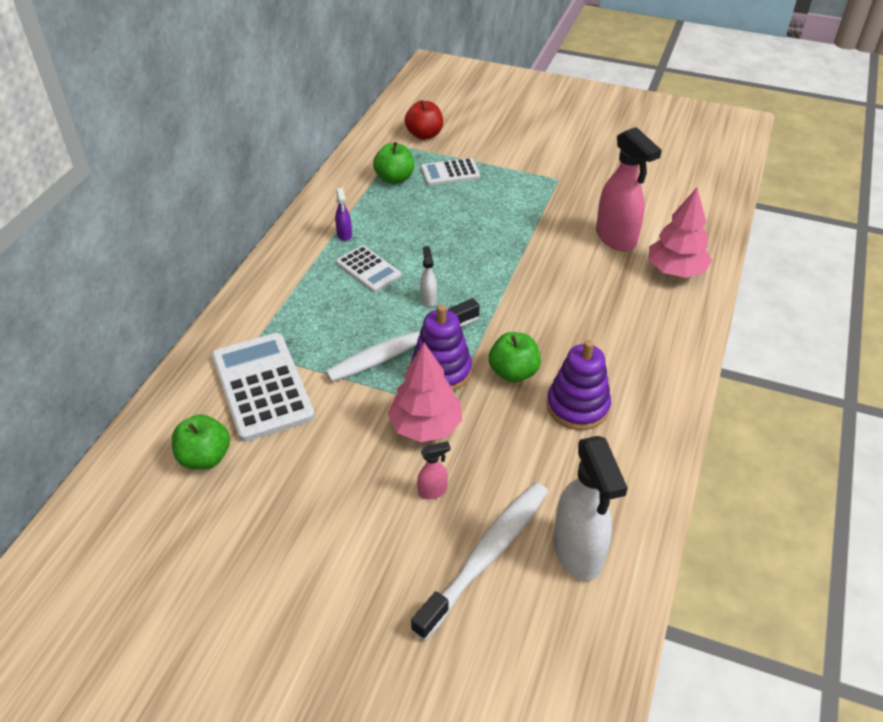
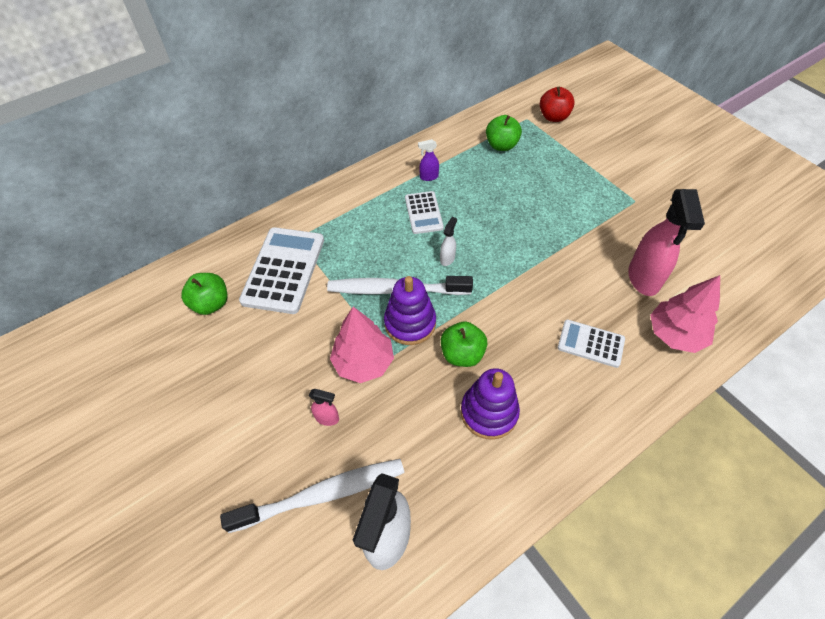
camera: 35 degrees right, 10 degrees up
purple spray bottle [335,188,352,241] -> purple spray bottle turned 60 degrees clockwise [418,139,439,181]
white calculator [421,158,480,186] -> white calculator moved to [558,319,625,368]

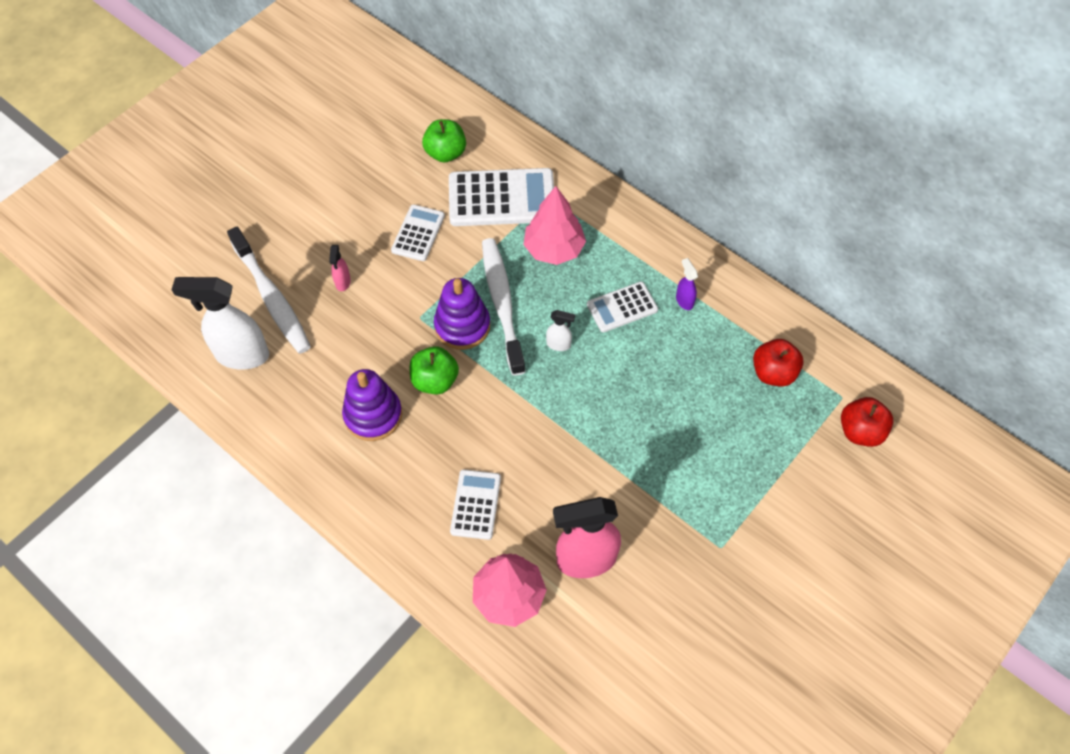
camera: 75 degrees right, 5 degrees up
pink tree [330,307,394,383] -> pink tree moved to [523,186,586,265]
green apple [486,115,522,151] -> red apple [753,339,803,387]
none -> white calculator [391,204,445,261]

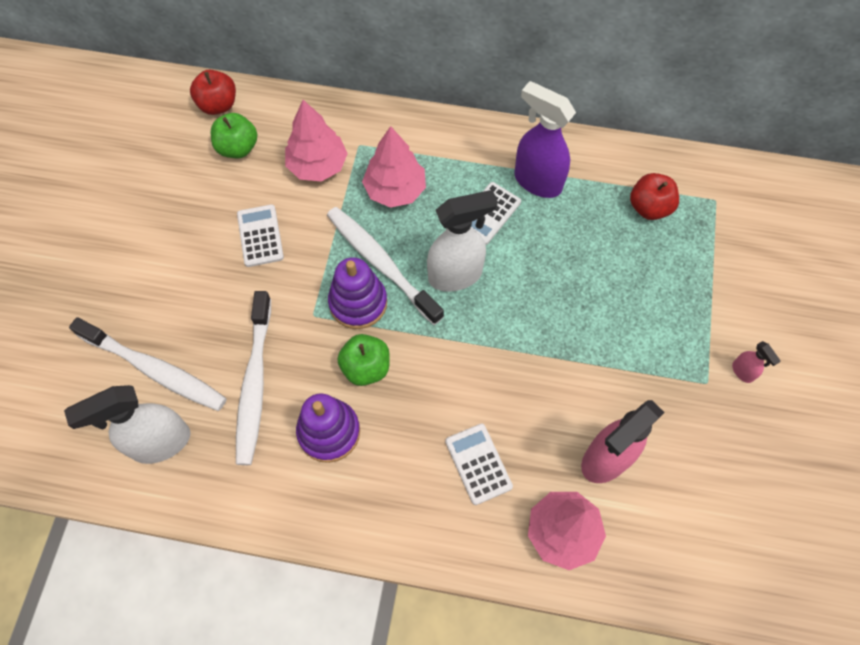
camera: 30 degrees left, 5 degrees up
pink spray bottle [329,245,351,291] -> pink spray bottle moved to [732,341,781,383]
white calculator [449,168,554,226] -> pink tree [285,100,348,182]
white spray bottle [546,310,575,351] -> white spray bottle [427,190,498,292], size x2.22
purple spray bottle [676,258,698,310] -> purple spray bottle [514,81,576,198], size x2.22
red apple [841,397,893,447] -> red apple moved to [190,69,236,115]
none -> white toothbrush [236,291,271,465]

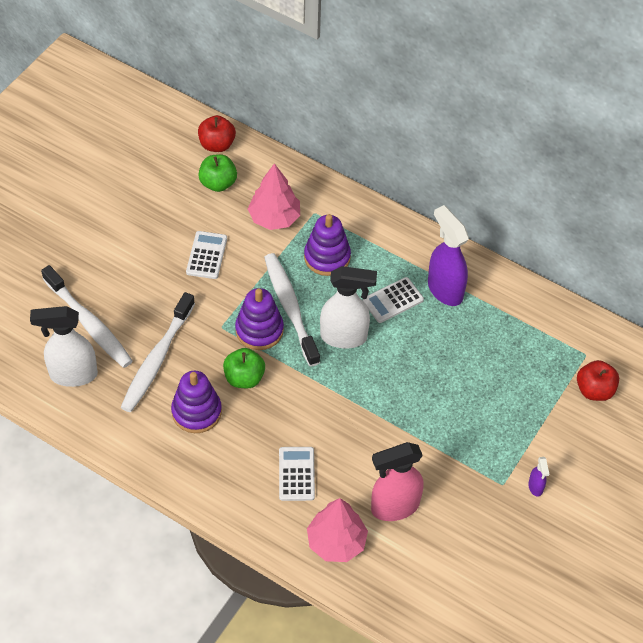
camera: 20 degrees right, 10 degrees down
pink tree [362,126,426,208] -> purple stacking toy [304,214,351,276]
red apple [630,173,679,220] -> red apple moved to [577,360,619,401]
pink spray bottle [732,341,781,383] -> purple spray bottle [528,457,549,497]

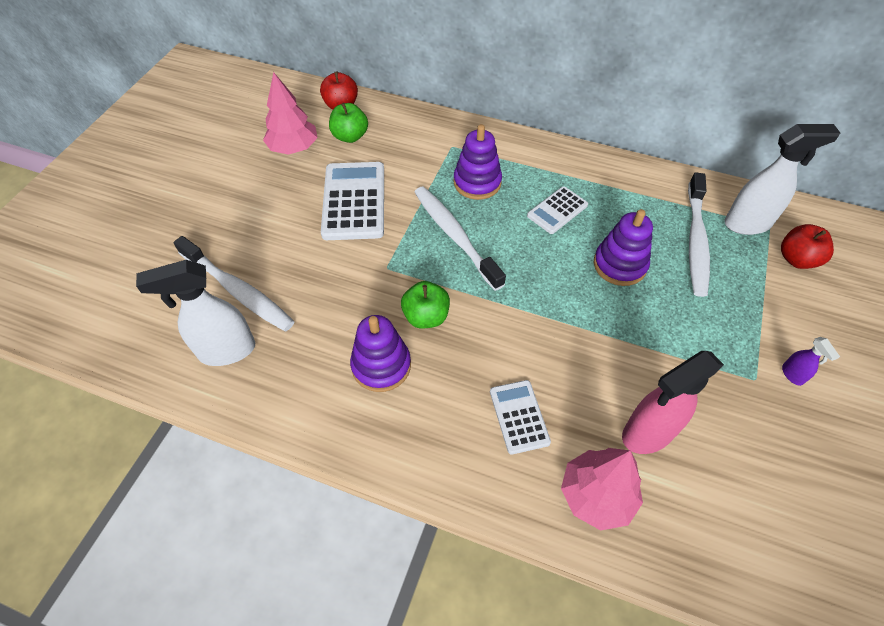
camera: 10 degrees left, 0 degrees up
white toothbrush [120,292,195,412] -> white toothbrush moved to [688,172,710,297]
white calculator [186,231,227,279] -> white calculator [321,162,384,240], size x1.77
purple stacking toy [235,288,284,350] -> purple stacking toy moved to [594,209,653,286]
pink tree [248,163,300,230] -> pink tree moved to [263,72,318,155]
white spray bottle [320,266,377,348] -> white spray bottle moved to [724,124,840,235]
purple spray bottle [428,205,469,306] -> none

